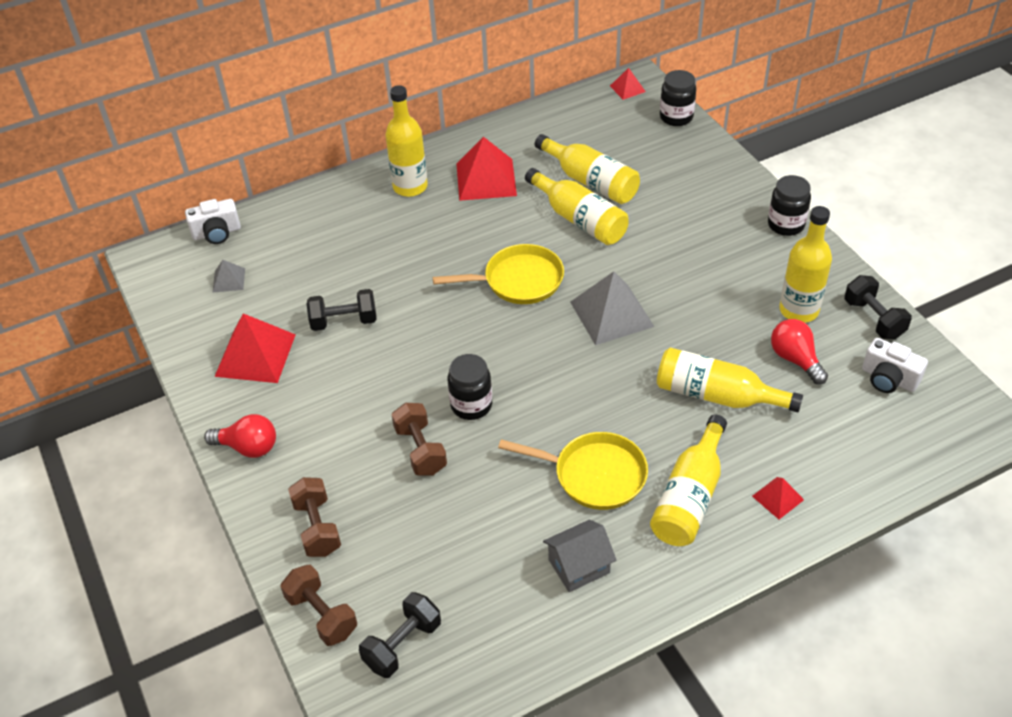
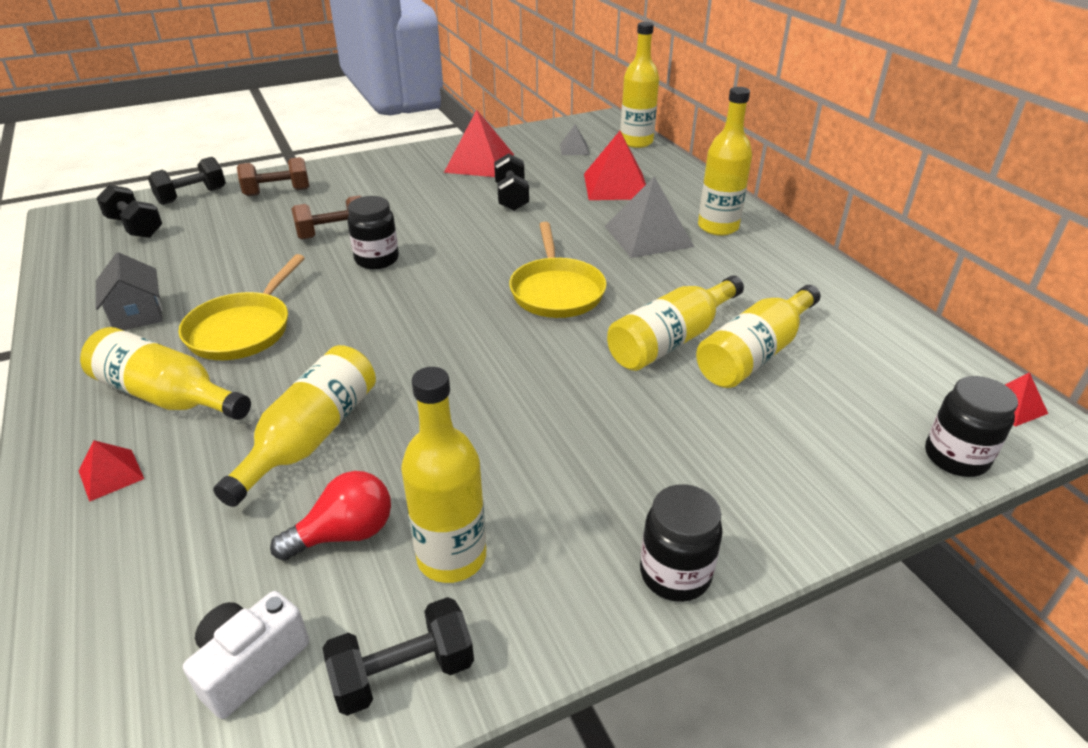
camera: 90 degrees right, 10 degrees down
white camera [185,199,241,244] -> yellow bottle [620,22,659,148]
red light bulb [204,414,276,458] -> none
brown dumbbell [281,565,357,646] -> black dumbbell [148,157,226,205]
red pyramid [456,137,517,201] -> red pyramid moved to [584,131,646,200]
grey pyramid [570,271,654,345] -> grey pyramid moved to [605,176,694,258]

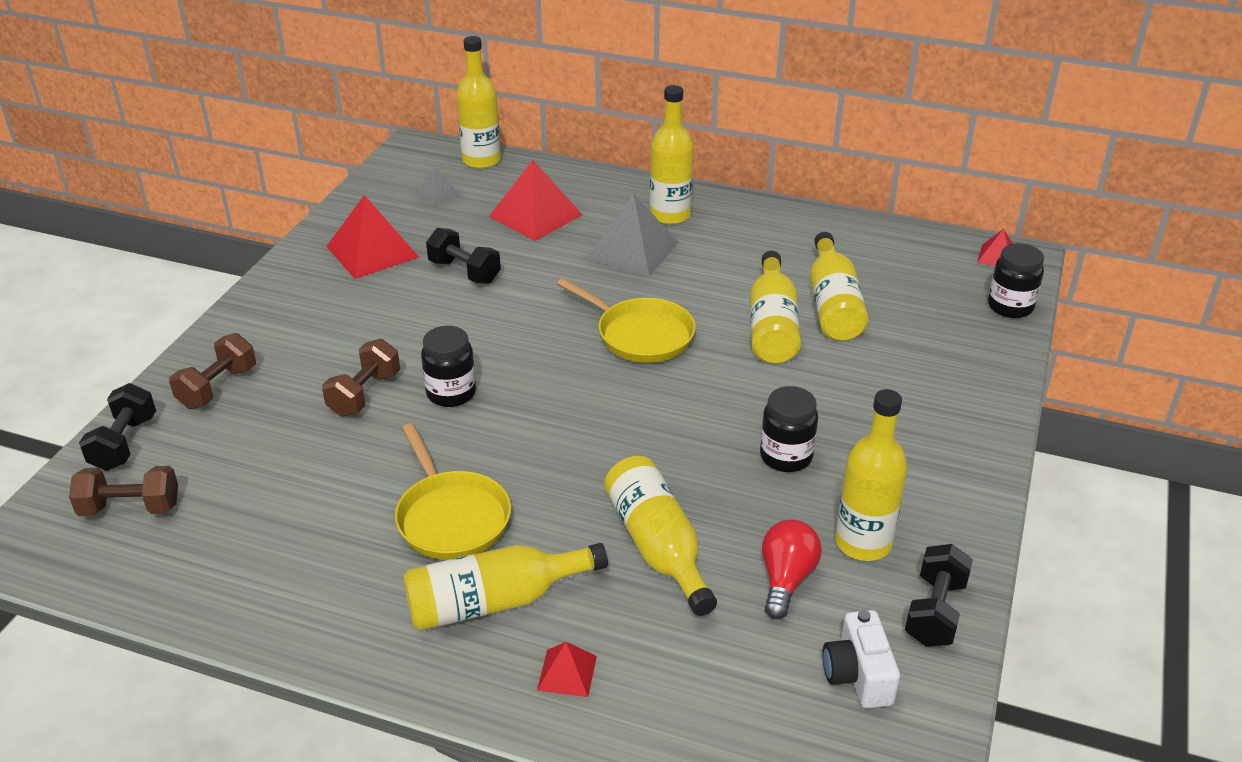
camera: 45 degrees left, 0 degrees up
black dumbbell [96,185,162,238] -> brown dumbbell [69,466,178,516]
grey house [96,252,163,330] -> none
black jar [640,484,723,602] -> black jar moved to [760,386,818,472]

